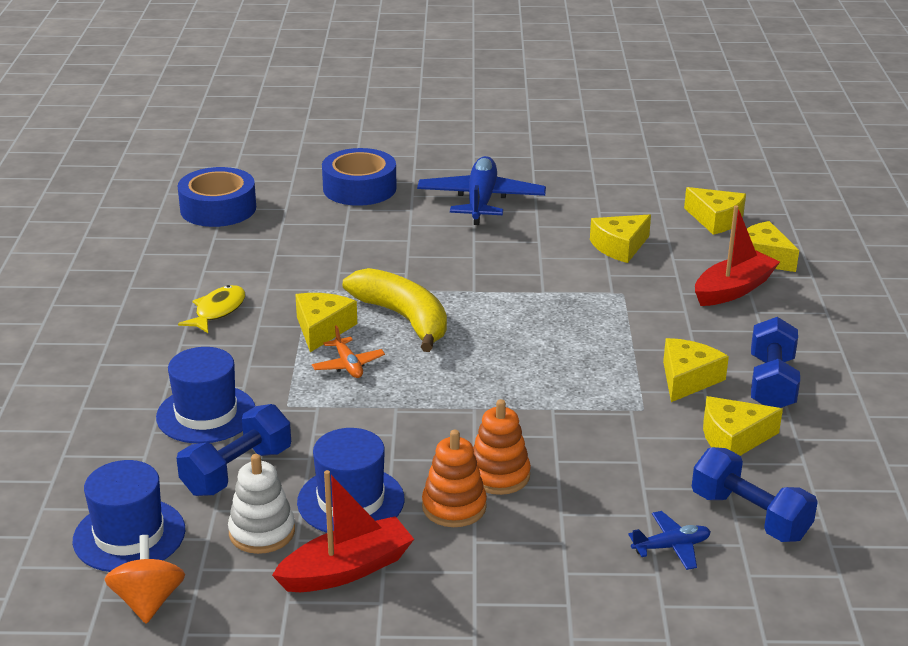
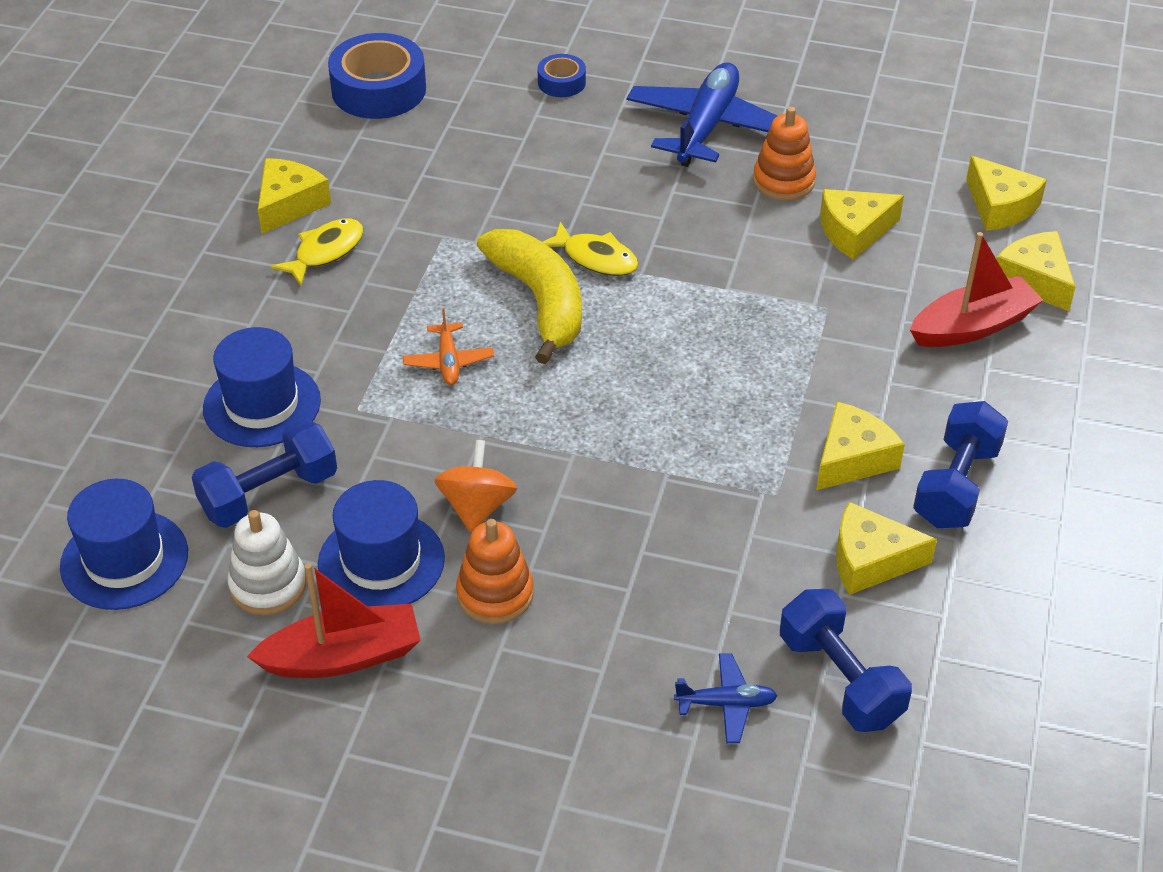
camera: 15 degrees right, 15 degrees up
orange spinning top [105,535,185,624] -> orange spinning top moved to [435,440,517,532]
yellow cheese [295,293,357,352] -> yellow cheese moved to [258,158,331,234]
blue tape [322,148,397,206] -> blue tape [538,54,586,97], size x0.51
orange stacking toy [473,399,531,495] -> orange stacking toy moved to [753,107,816,201]
none -> yellow fish [543,222,639,276]

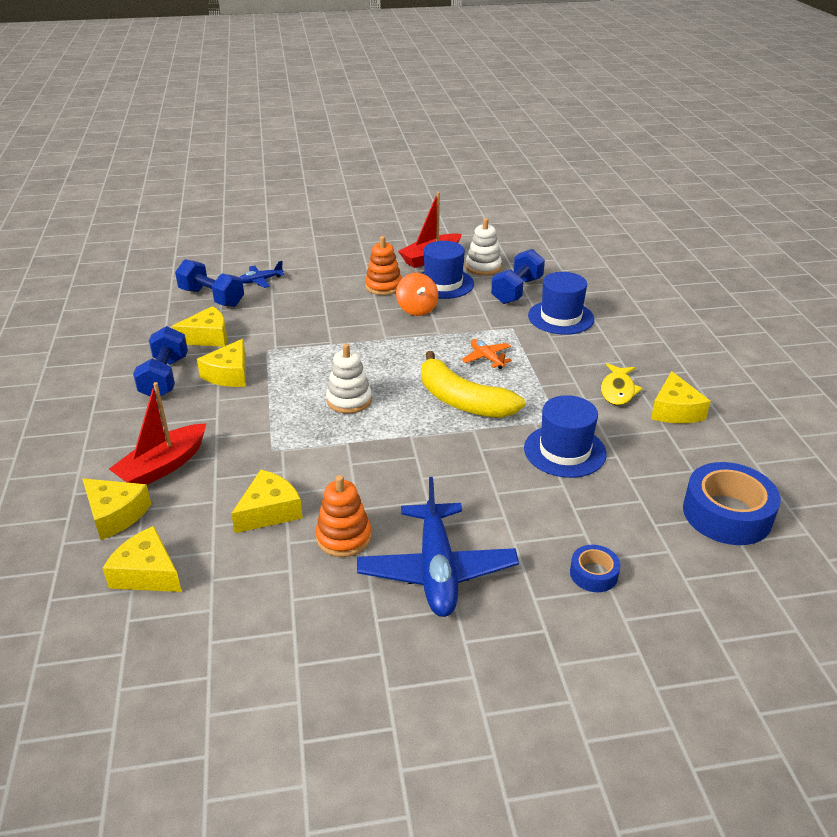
camera: 155 degrees right, 10 degrees down
blue hat [60,479,188,610] -> blue hat moved to [524,395,607,478]
yellow fish [543,222,639,276] -> none
none -> white stacking toy [326,343,372,413]

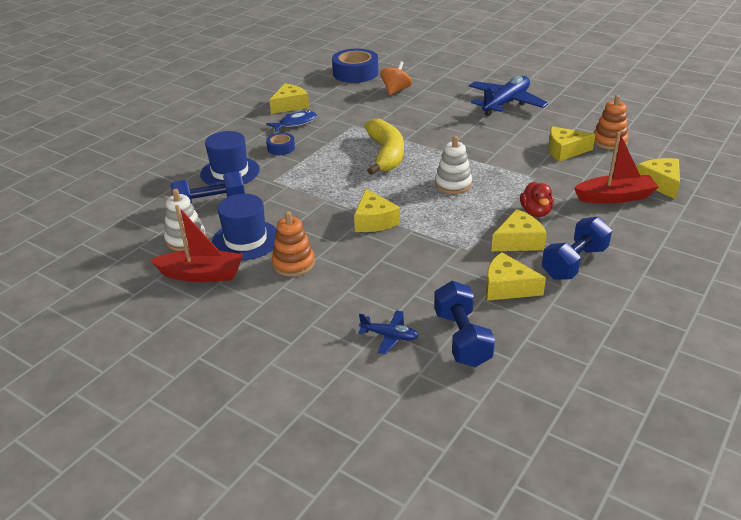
camera: 135 degrees left, 0 degrees up
yellow cheese [102,526,182,592] -> yellow cheese moved to [354,189,400,232]
orange stacking toy [315,475,371,557] -> orange stacking toy moved to [593,95,629,150]
orange spinning top [396,273,438,316] -> orange spinning top moved to [380,61,412,95]
orange plane [462,339,512,369] -> none
blue hat [524,395,607,478] -> none
blue tape [570,545,621,592] -> blue tape moved to [266,133,295,155]
yellow fish [601,363,643,405] -> blue fish [266,111,317,132]
none -> red duck [520,182,554,217]

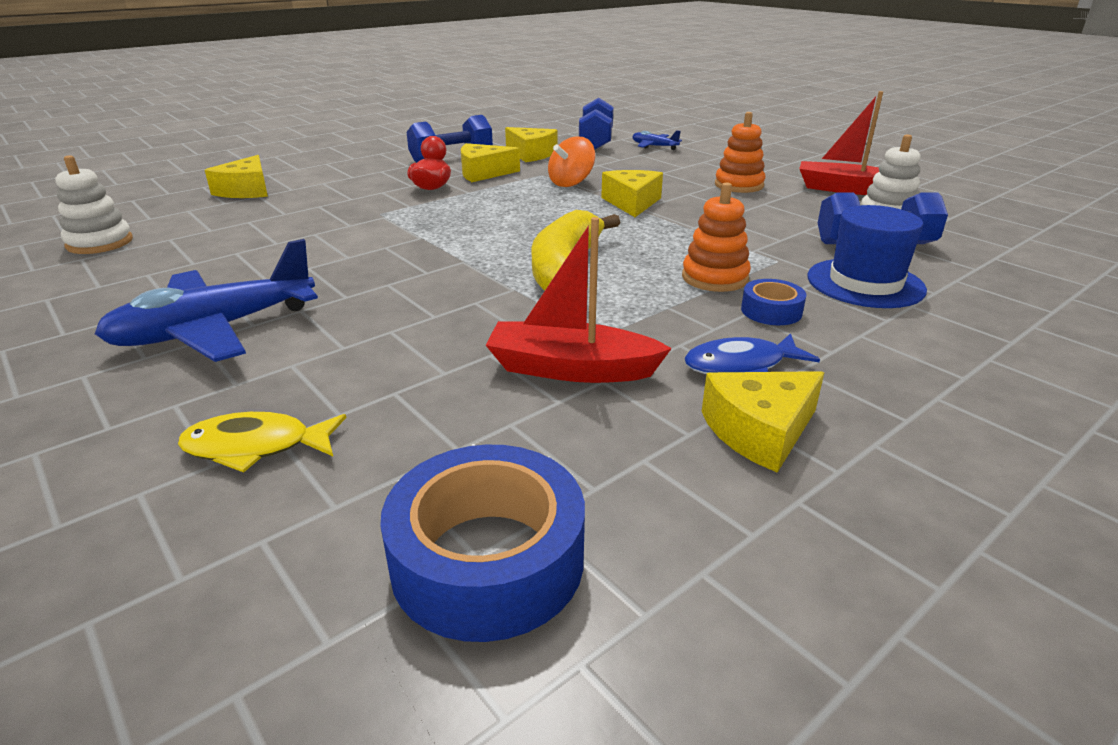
camera: 165 degrees left, 5 degrees down
blue hat [212,194,277,260] -> none
orange spinning top [380,61,412,95] -> orange spinning top moved to [548,136,595,187]
white stacking toy [435,136,472,194] -> white stacking toy moved to [55,155,133,254]
yellow cheese [548,126,595,162] -> none
red boat [574,132,659,204] -> red boat moved to [486,217,672,383]
orange stacking toy [593,95,629,150] -> orange stacking toy moved to [682,182,751,292]
none -> yellow fish [178,412,346,472]

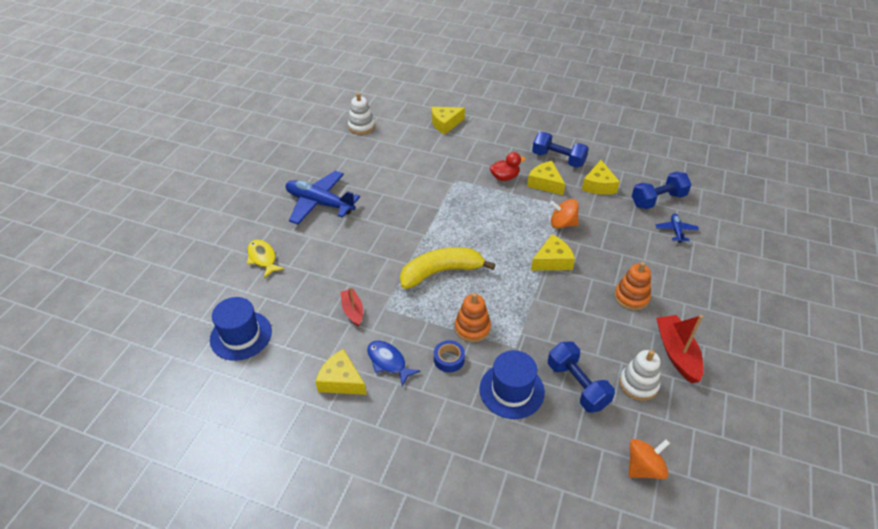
camera: 60 degrees right, 15 degrees up
blue tape [380,445,585,642] -> blue hat [210,297,272,361]
red boat [486,217,672,383] -> red boat [340,287,363,327], size x0.63
none -> orange spinning top [629,439,670,479]

